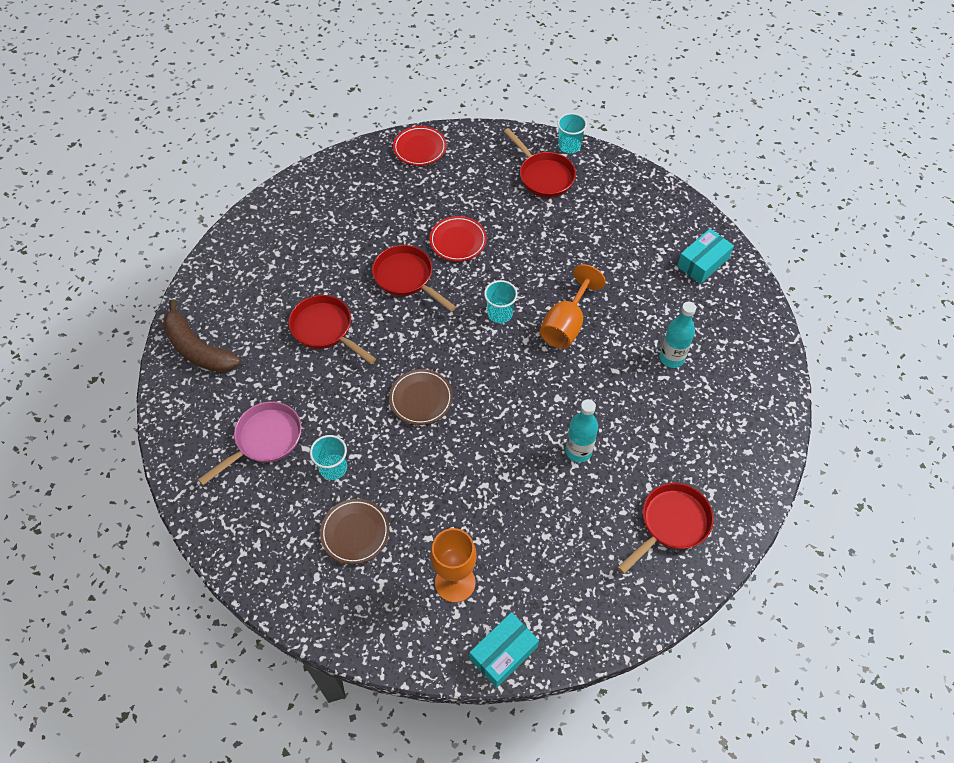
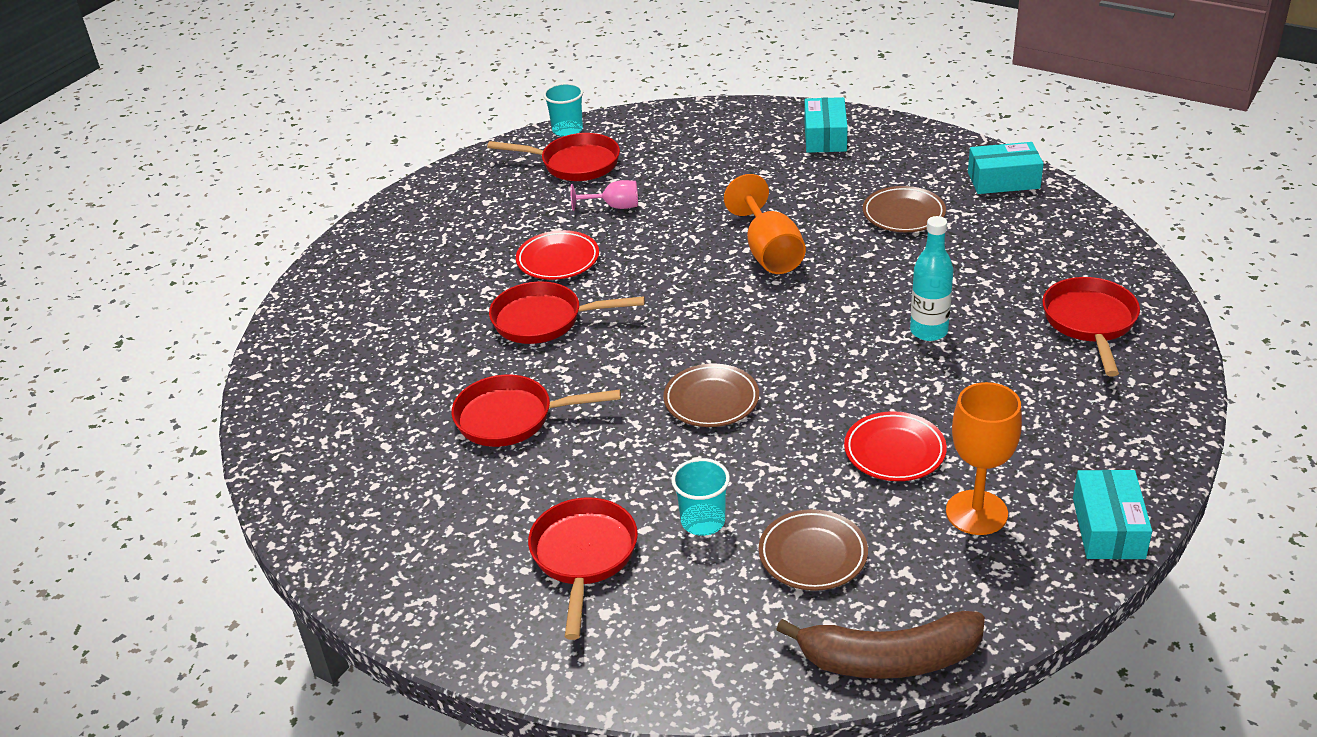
camera: 40 degrees left, 20 degrees down
brown banana [163,299,241,373] -> brown banana moved to [776,611,985,679]
pink pan [198,402,302,485] -> red pan [528,497,638,640]
red plate [393,126,447,166] -> red plate moved to [844,411,947,481]
turquoise cup [484,280,518,323] -> none
turquoise bottle [660,302,696,368] -> brown plate [863,186,946,232]
none -> pink goblet [570,180,638,211]
none -> turquoise box [968,142,1044,194]

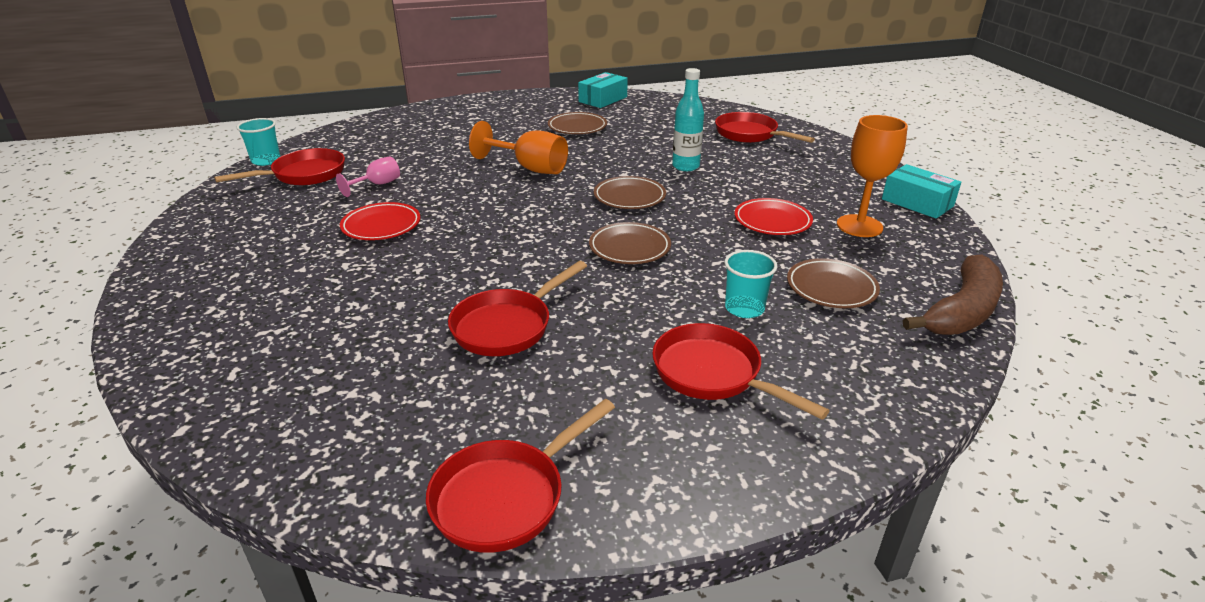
camera: 50 degrees left, 5 degrees down
red pan [489,281,645,344] -> red pan moved to [426,399,615,553]
turquoise box [805,97,848,153] -> none
none -> brown plate [594,176,666,209]

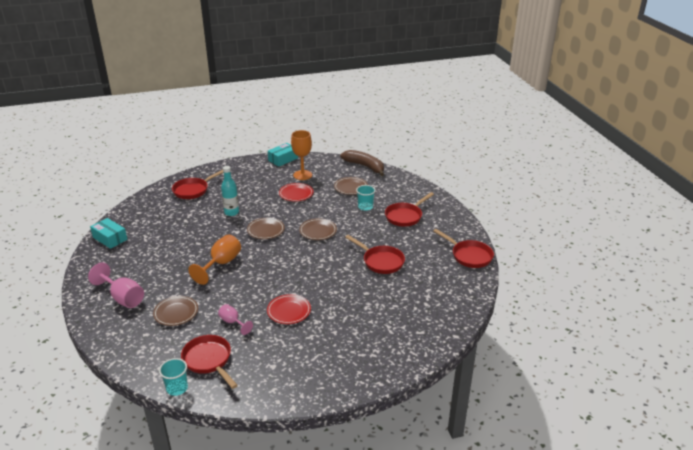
camera: 90 degrees left, 0 degrees up
brown plate [548,112,607,134] -> brown plate moved to [153,296,198,326]
none -> pink goblet [88,262,144,308]

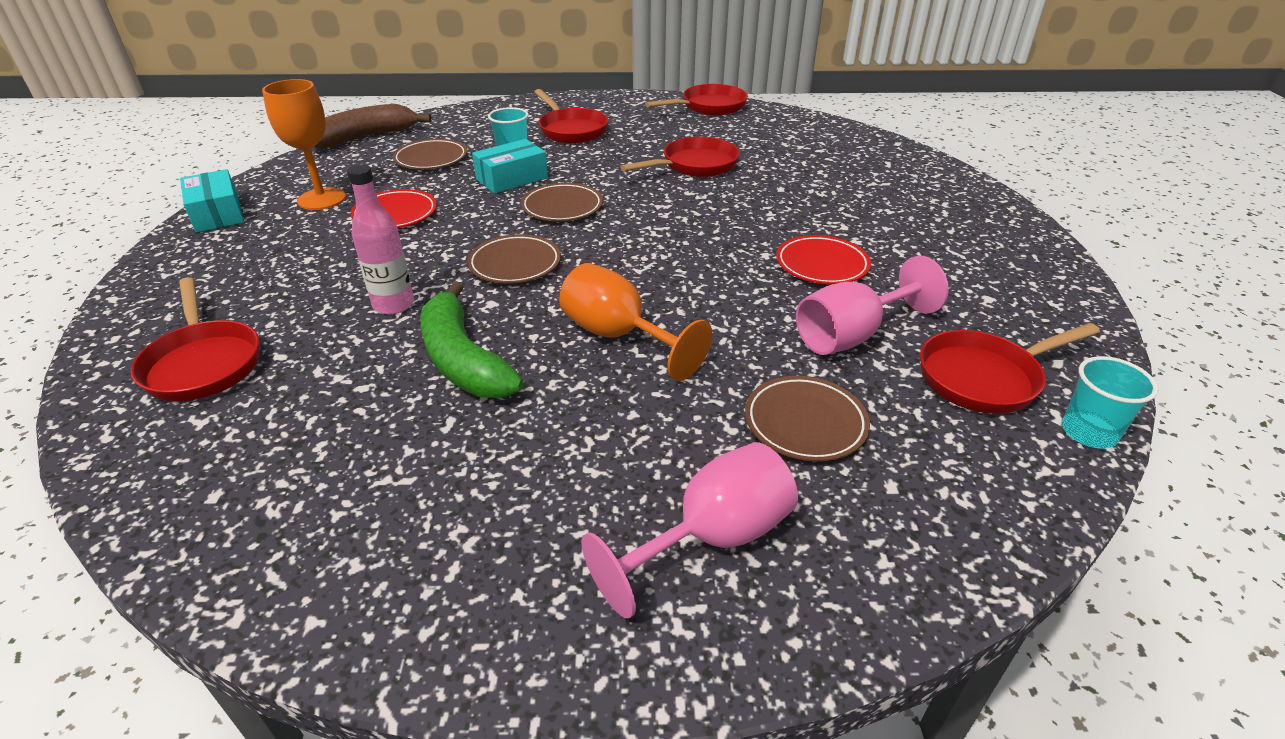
camera: 75 degrees left, 5 degrees up
turquoise box [90,218,128,249] -> turquoise box moved to [472,139,548,194]
pink goblet [218,304,253,335] -> pink goblet [796,256,949,355], size x1.70
turquoise bottle [221,166,239,216] -> pink bottle [347,164,414,314]
none -> green banana [420,282,523,398]

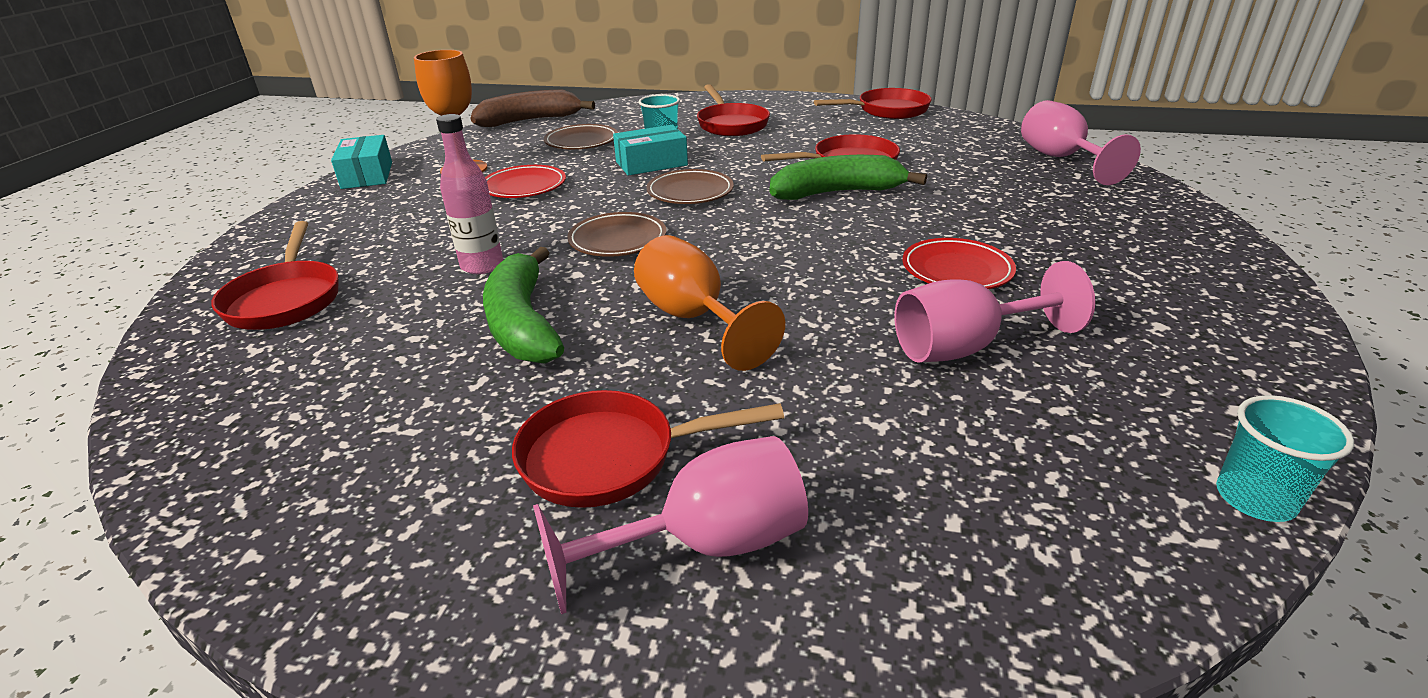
camera: 15 degrees right, 5 degrees down
brown plate [745,376,870,461] -> none
red pan [920,323,1100,414] -> red pan moved to [512,390,784,508]
none -> green banana [769,155,927,200]
none -> pink goblet [1021,100,1141,185]

